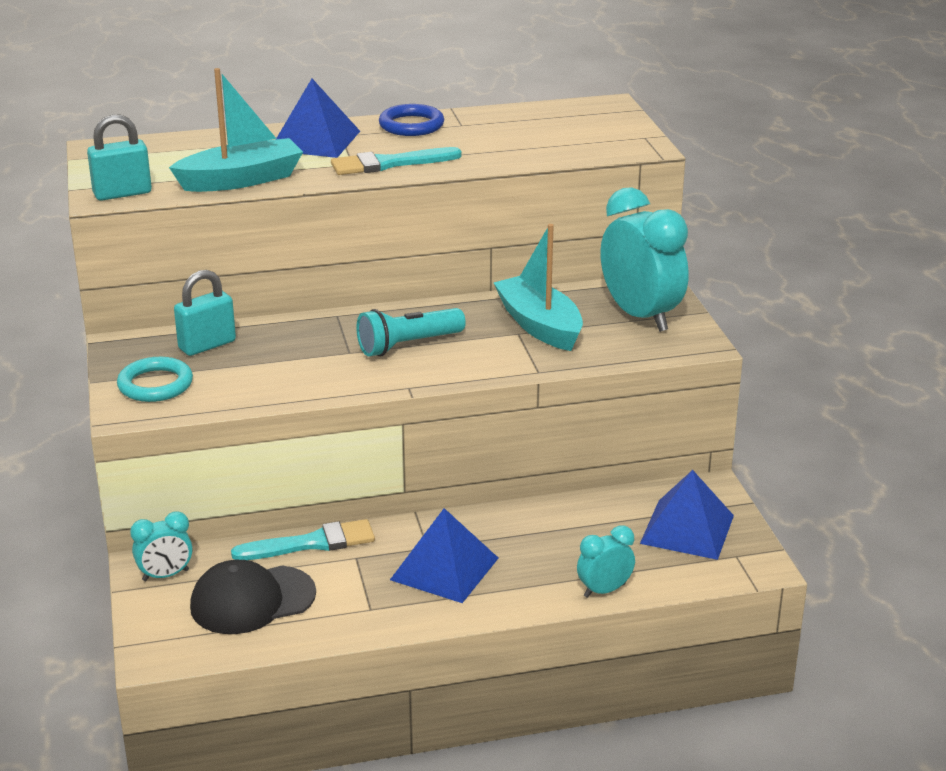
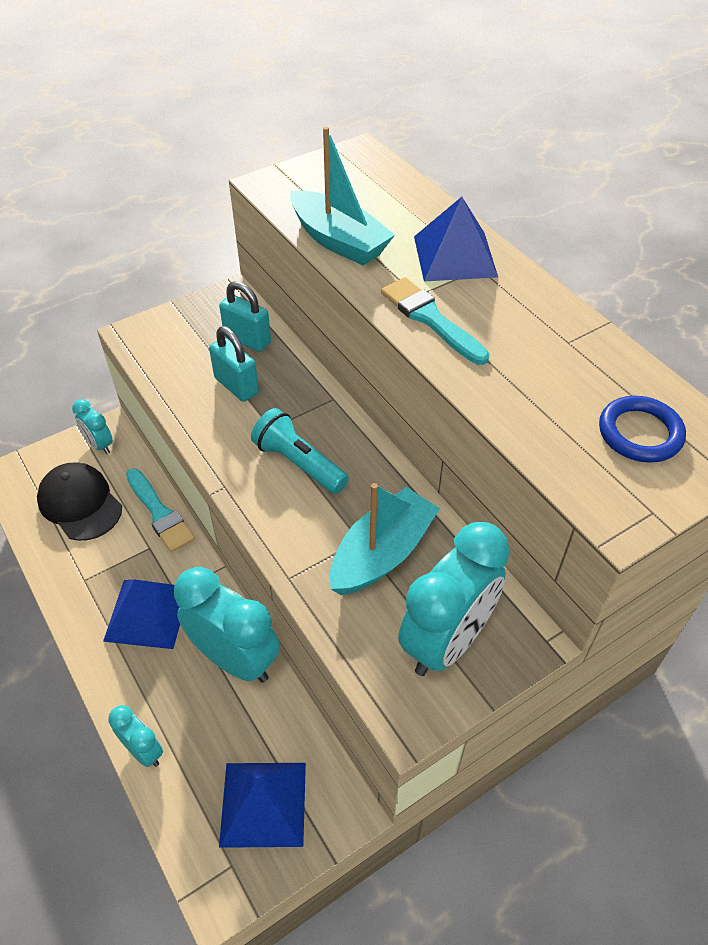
camera: 70 degrees right, 20 degrees up
turquoise padlock [87,114,152,201] -> turquoise padlock moved to [209,326,259,402]
turquoise ring [117,357,193,402] -> none
blue ring [379,104,444,136] -> blue ring moved to [599,396,686,463]
none -> turquoise clock [174,567,280,683]

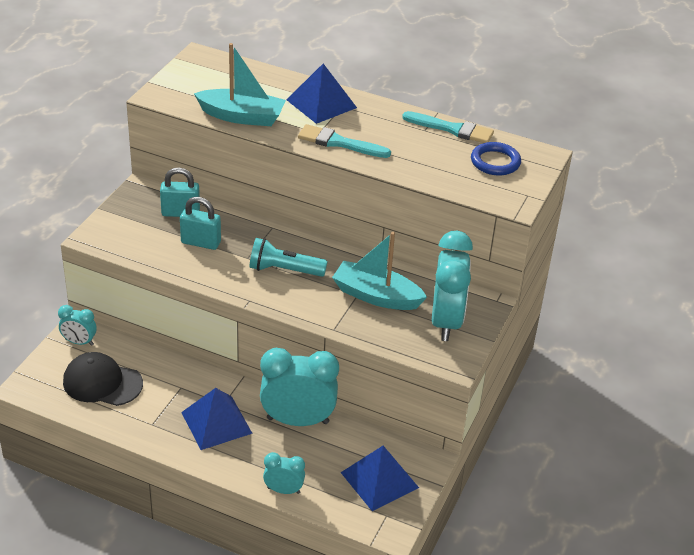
camera: 35 degrees left, 10 degrees down
turquoise brush [126,469,195,552] -> turquoise brush moved to [402,111,494,143]
turquoise boat [330,483,440,595] -> turquoise boat turned 75 degrees counterclockwise [332,232,427,310]

